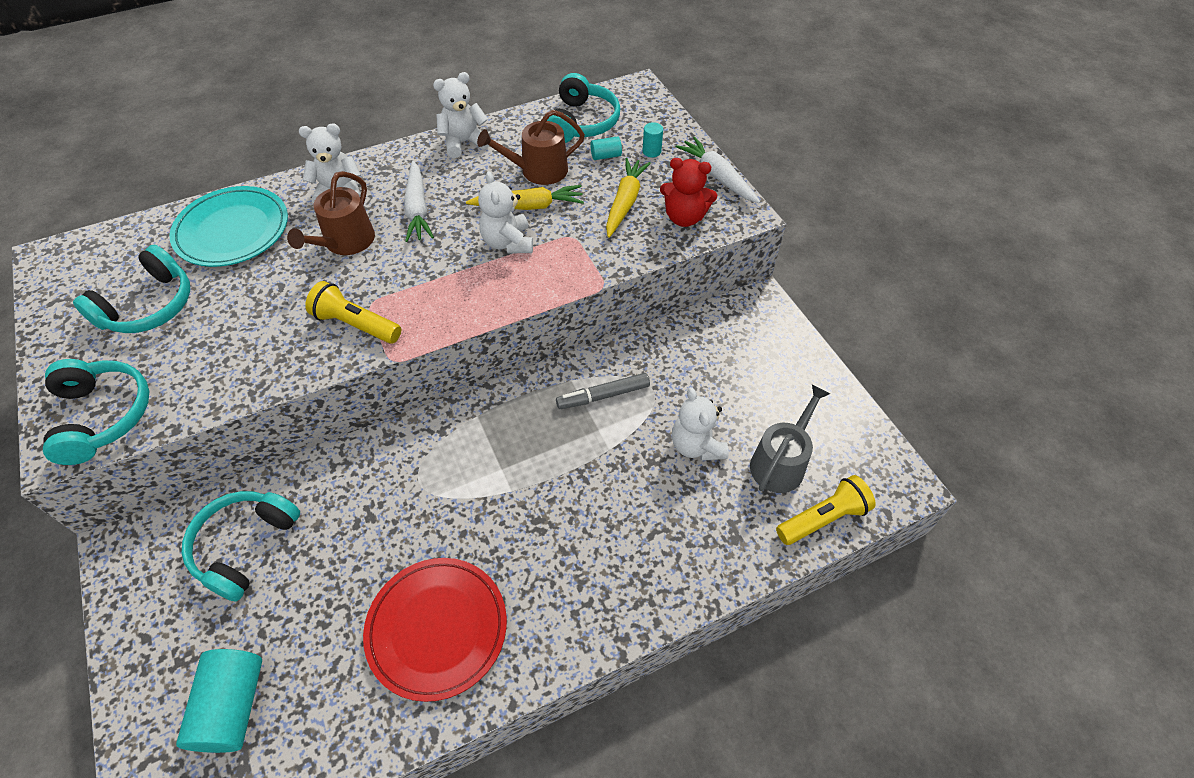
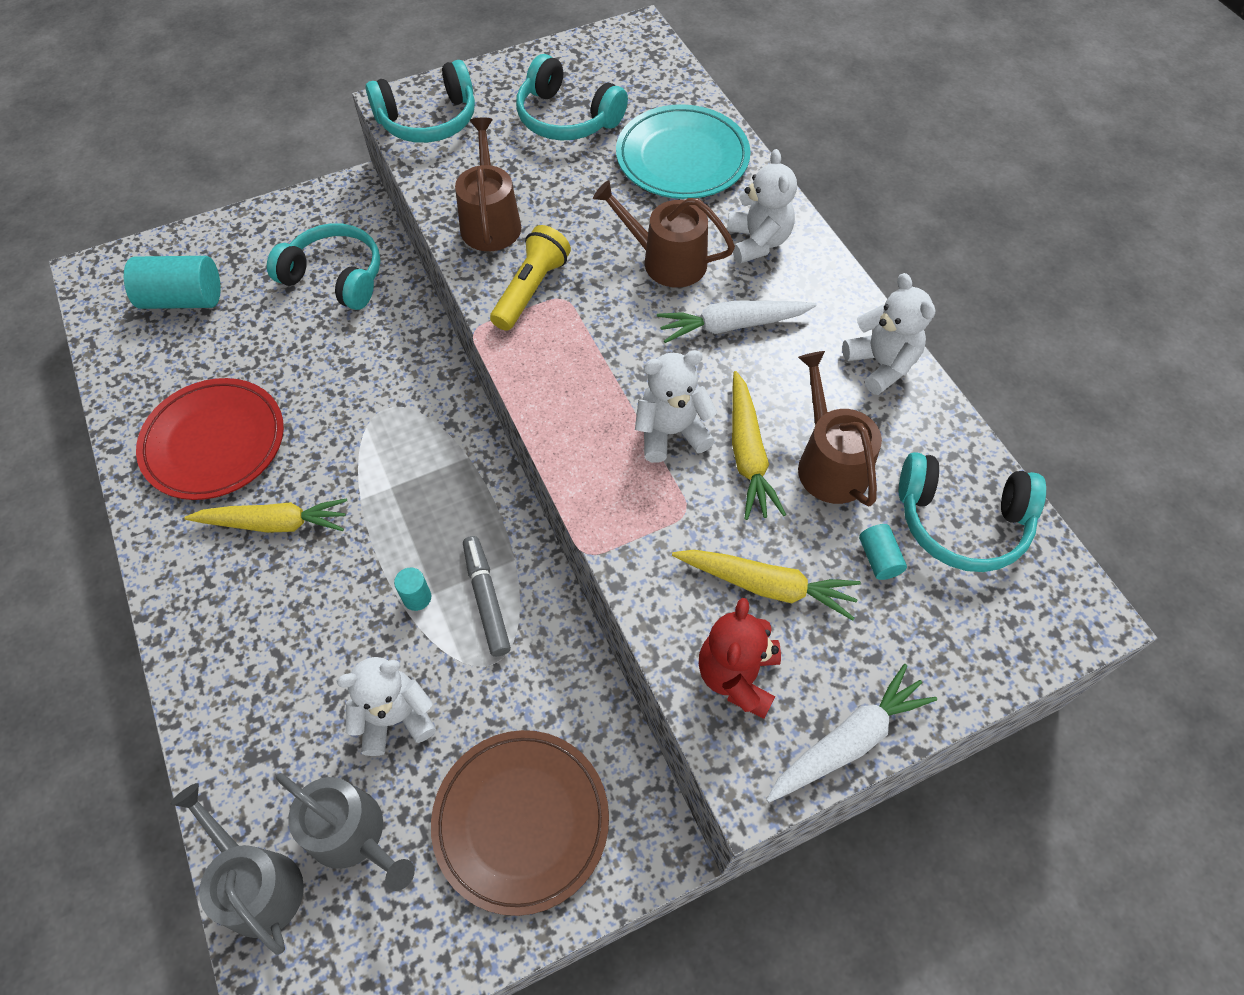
camera: 90 degrees right, 5 degrees up
turquoise cylinder [642,122,663,157] -> turquoise cylinder moved to [394,568,431,611]
yellow flashlight [776,475,876,545] -> grey watering can [171,783,304,955]
none -> yellow carrot [185,498,347,533]
none -> brown plate [431,730,609,916]
none -> brown watering can [455,117,521,251]

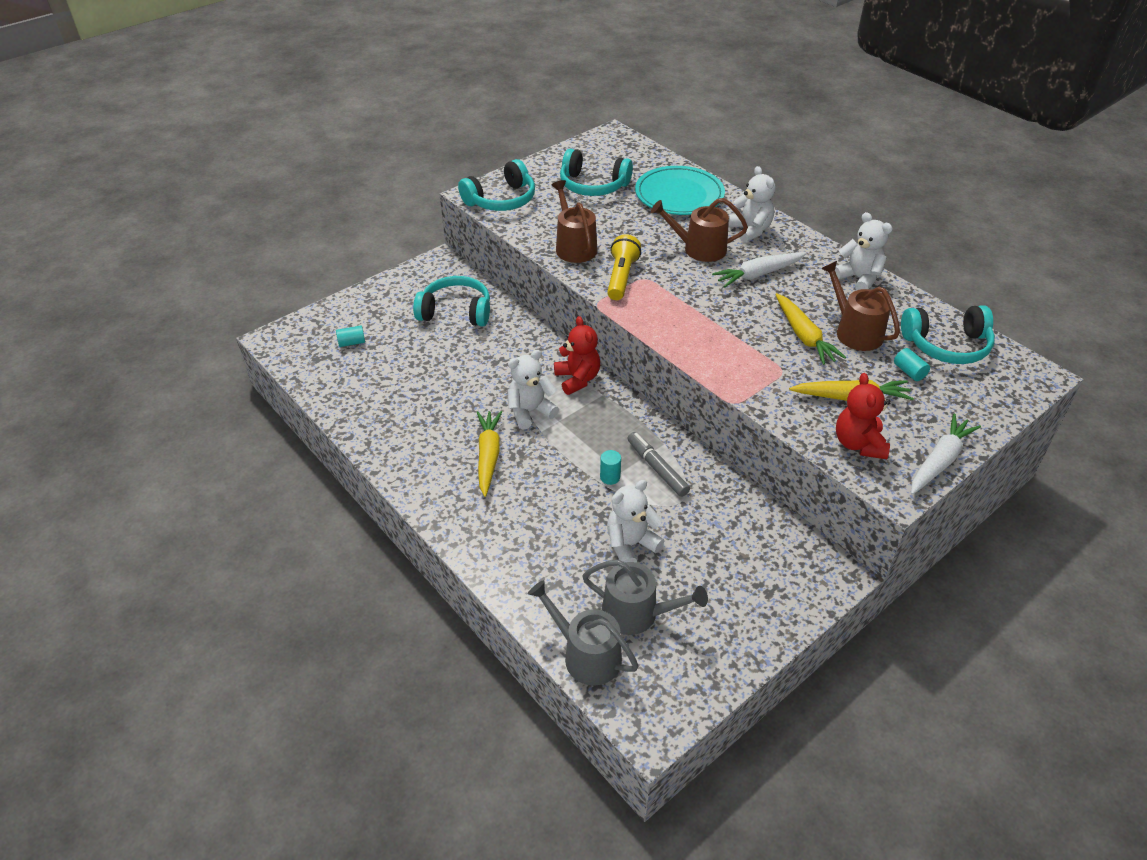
camera: 15 degrees left, 15 degrees down
turquoise cylinder [124,256,221,309] -> turquoise cylinder [336,326,365,347], size x0.48
red plate [136,378,284,500] -> none
yellow carrot [185,498,347,533] -> yellow carrot turned 75 degrees counterclockwise [477,411,502,497]
brown plate [431,730,609,916] -> none
white teddy bear [635,350,717,463] -> white teddy bear moved to [507,350,559,429]
none -> red teddy bear [554,316,600,395]

